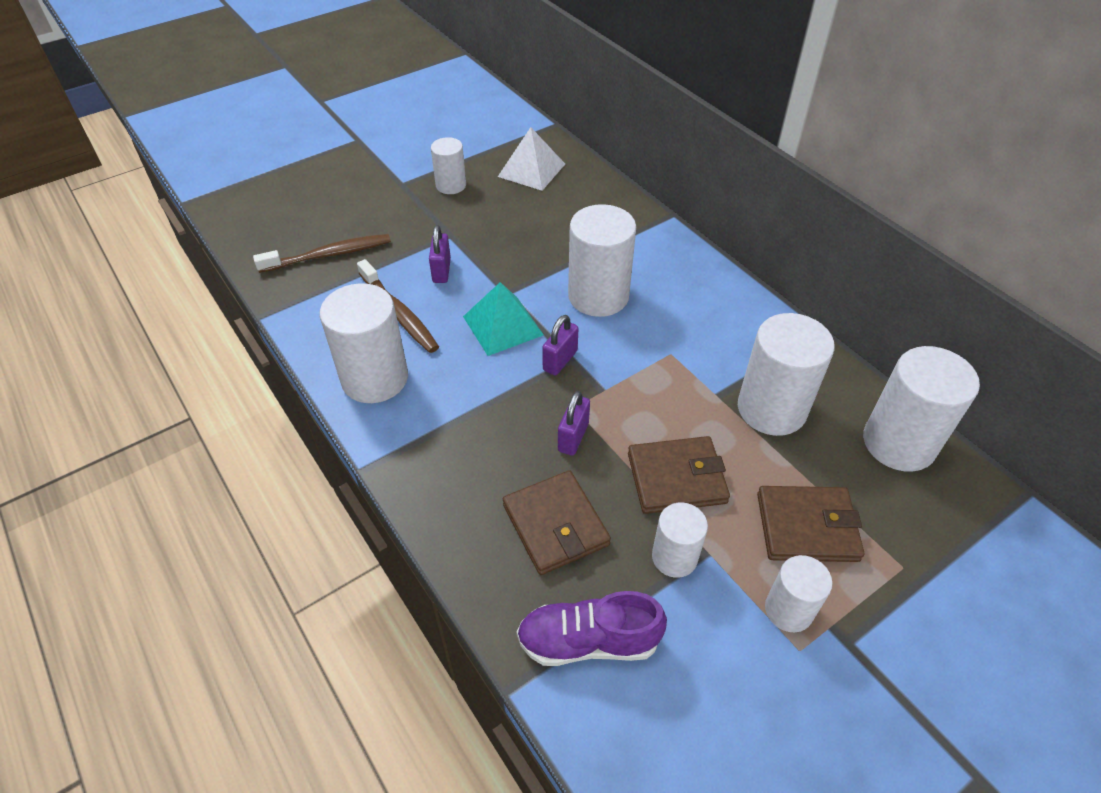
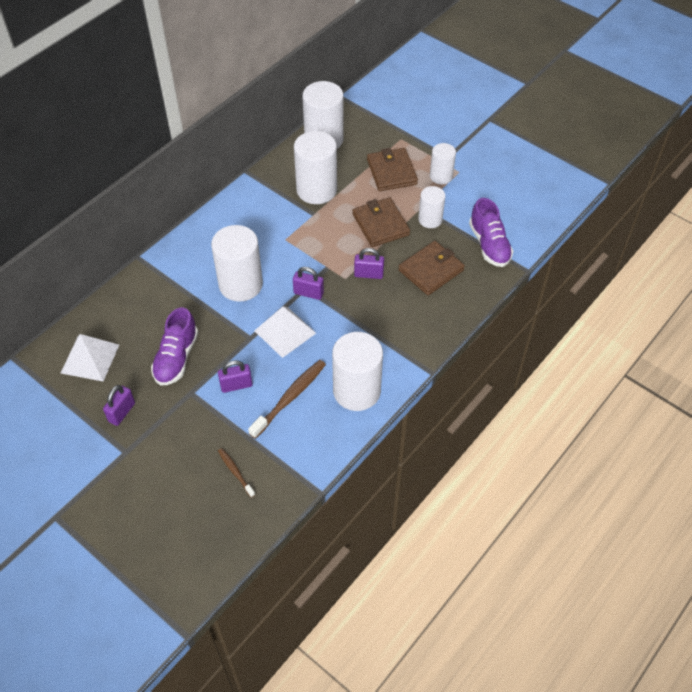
camera: 105 degrees left, 5 degrees up
brown toothbrush [253,234,391,273] -> brown toothbrush [218,448,255,498], size x0.55
white cylinder [431,137,466,194] -> purple padlock [103,385,135,426]
turquoise pyramid [463,282,544,356] -> white pyramid [254,307,316,358]
none -> purple shoe [151,308,198,386]

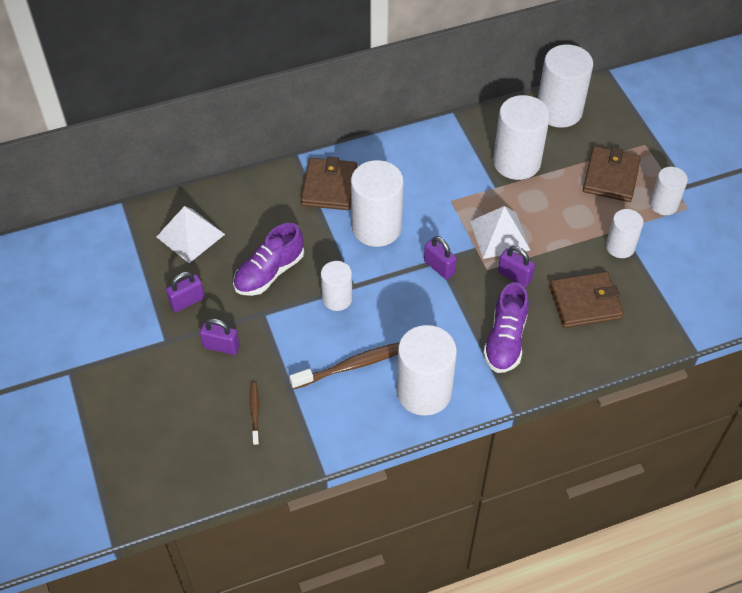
camera: 30 degrees right, 0 degrees up
purple padlock [218,360,252,393] -> purple padlock moved to [200,318,240,355]
white pyramid [254,307,316,358] -> white pyramid moved to [470,206,530,259]
brown wallet [352,197,410,247] -> brown wallet moved to [301,156,357,210]
purple shoe [469,198,513,267] -> purple shoe moved to [483,282,529,373]
none -> white cylinder [321,261,352,311]

